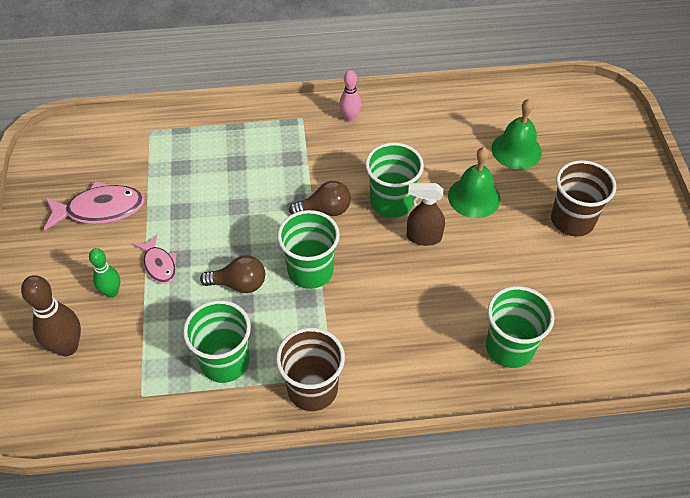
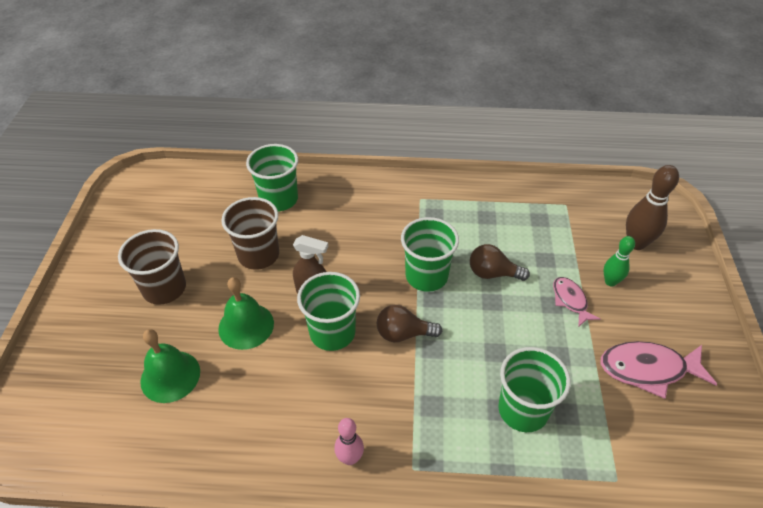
camera: 170 degrees left, 5 degrees down
green cup [183,300,251,383] -> green cup moved to [498,347,571,432]
brown cup [276,328,345,411] -> brown cup moved to [221,197,279,270]

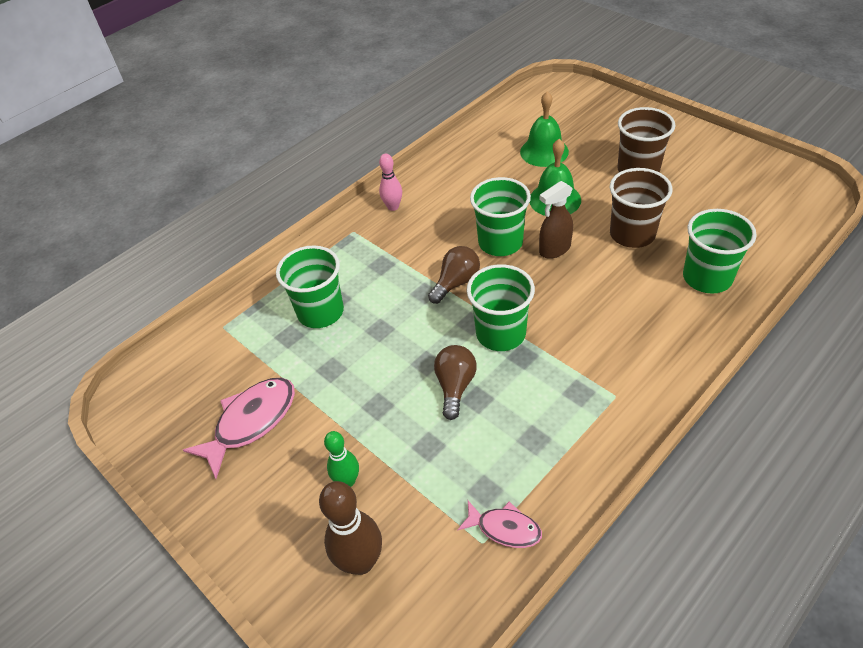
camera: 135 degrees right, 0 degrees up
brown light bulb [470,244,530,281] -> brown light bulb turned 45 degrees counterclockwise [434,345,477,420]
pink fish [553,277,601,327] -> pink fish moved to [457,501,542,548]

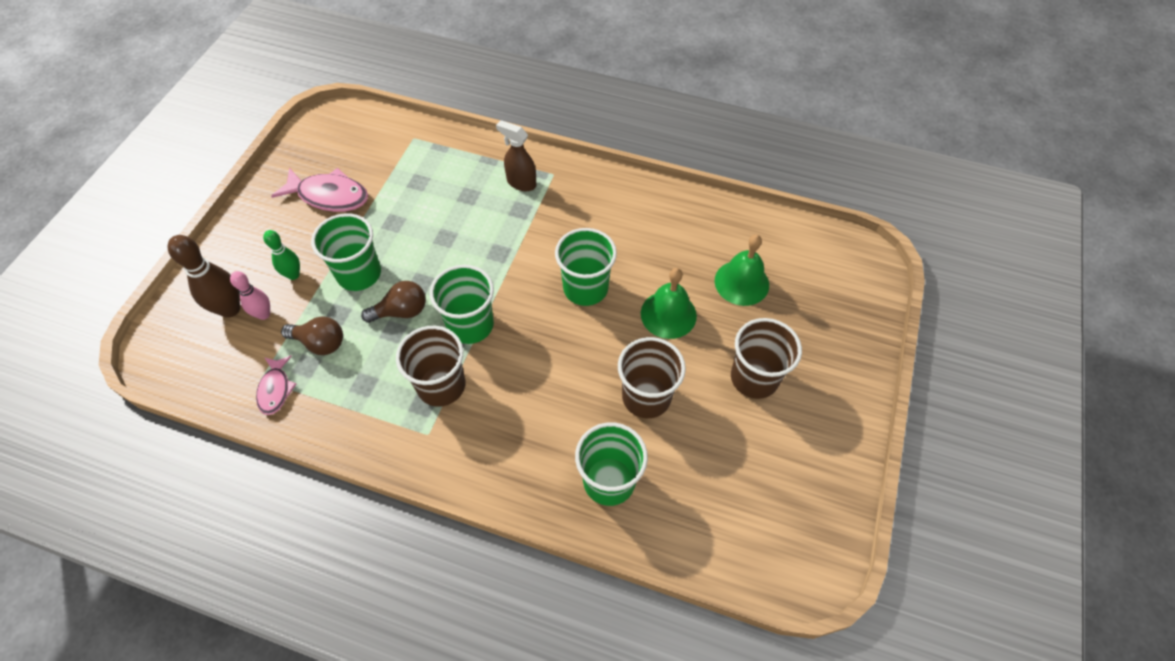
camera: 60 degrees right, 10 degrees up
green cup [276,245,344,328] -> green cup moved to [311,213,381,291]
pink bowling pin [379,154,402,211] -> pink bowling pin moved to [230,271,270,320]
brown light bulb [428,246,480,304] -> brown light bulb moved to [281,316,343,355]
brown spray bottle [539,181,573,259] -> brown spray bottle moved to [496,120,536,191]
none -> brown cup [396,326,466,407]

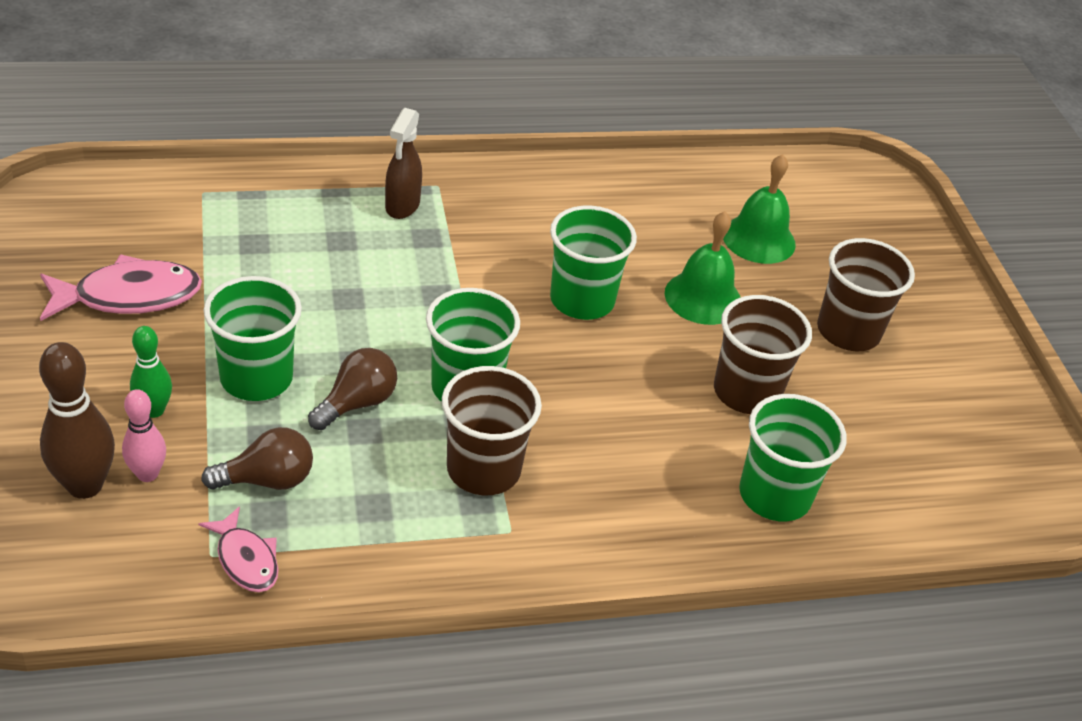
camera: 35 degrees left, 15 degrees down
brown spray bottle [496,120,536,191] -> brown spray bottle turned 75 degrees counterclockwise [385,108,422,219]

